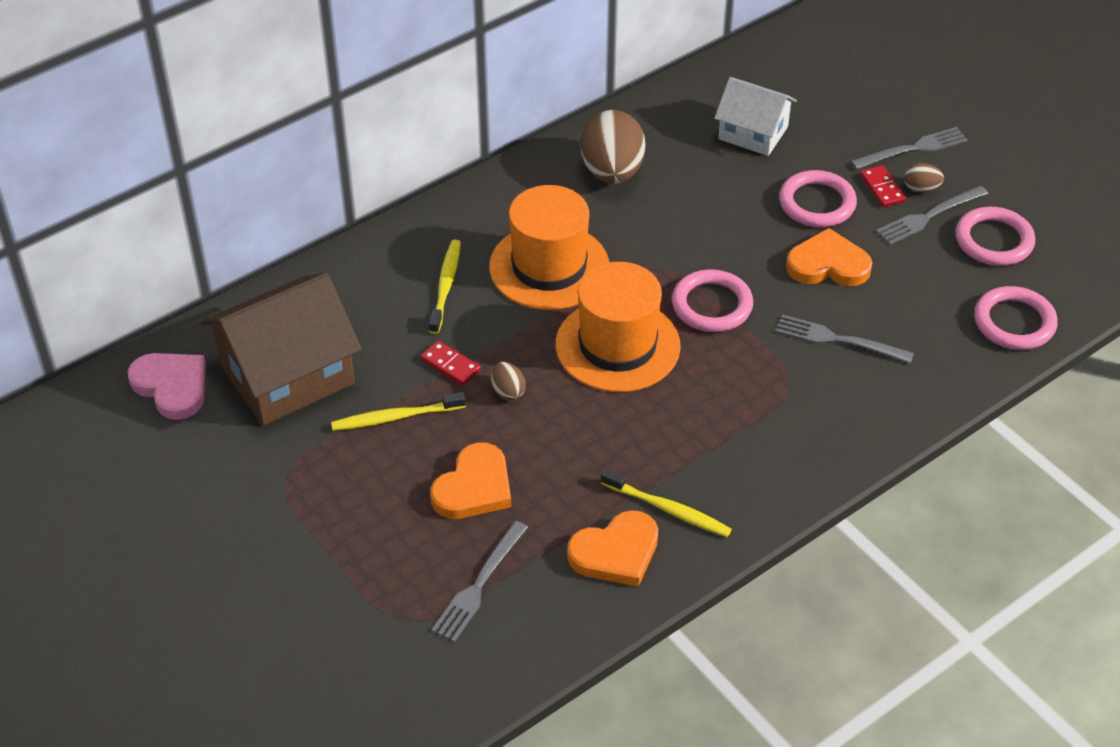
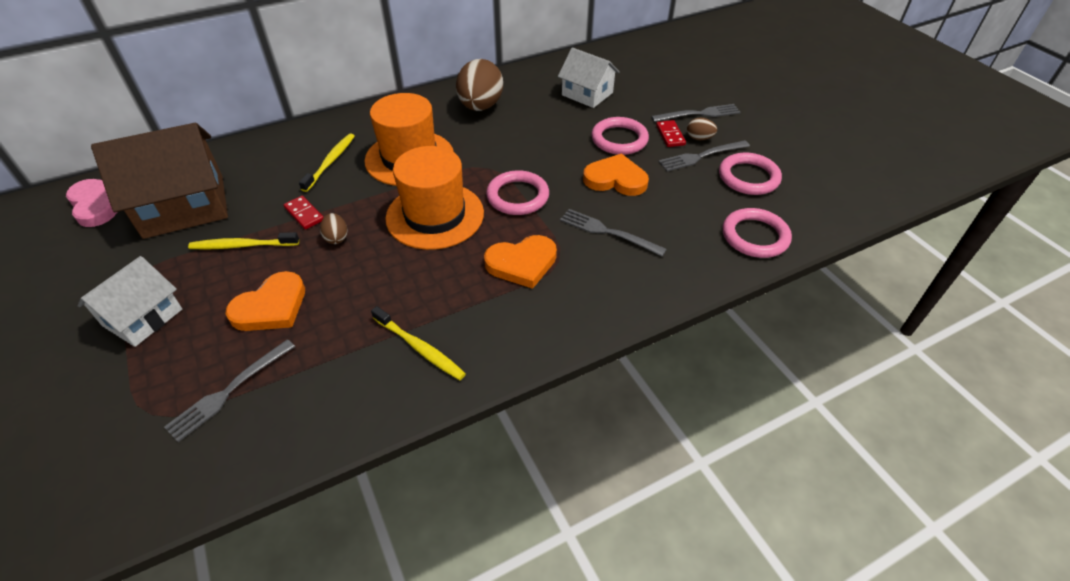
camera: 10 degrees right, 0 degrees up
orange heart [567,510,658,587] -> orange heart moved to [484,235,557,289]
none -> white house [77,256,182,347]

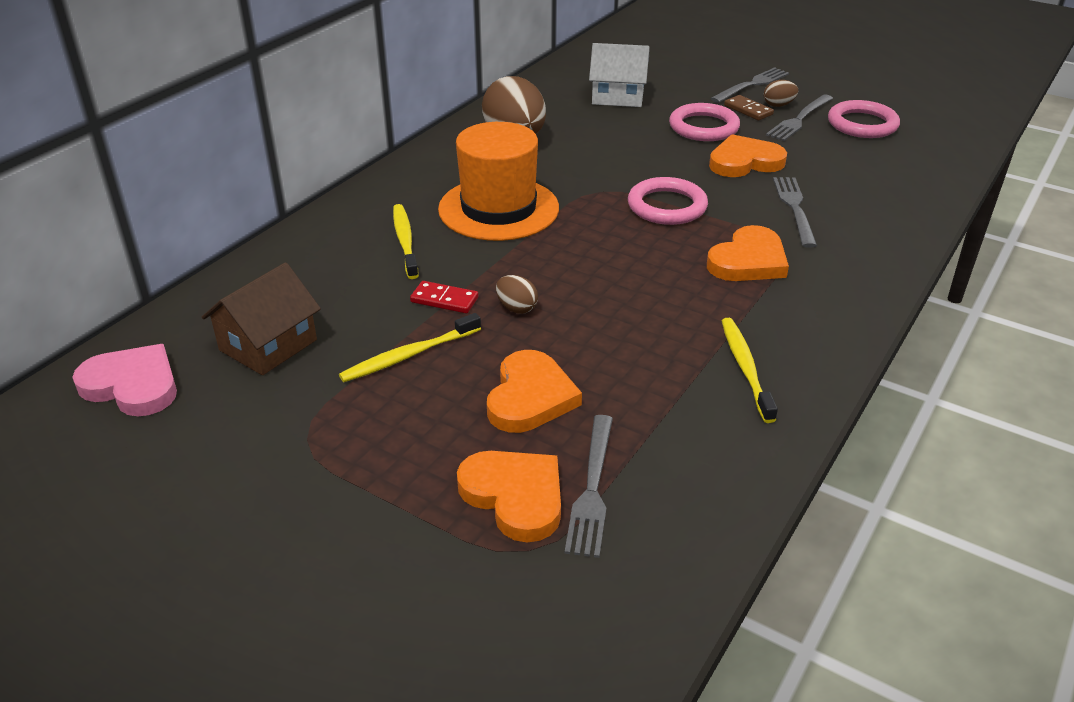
camera: 30 degrees left, 10 degrees down
white house [77,256,182,347] -> none
brown house [91,123,228,239] -> brown house [202,262,321,375], size x0.60
yellow toothbrush [371,306,466,380] -> yellow toothbrush turned 105 degrees counterclockwise [722,318,778,423]
orange hat [385,146,484,250] -> none
grey fork [560,209,667,256] -> grey fork turned 90 degrees clockwise [773,177,817,248]
red domino [656,120,686,147] -> brown domino [724,95,774,121]
pink ring [723,208,792,258] -> none
none -> orange heart [457,451,561,542]

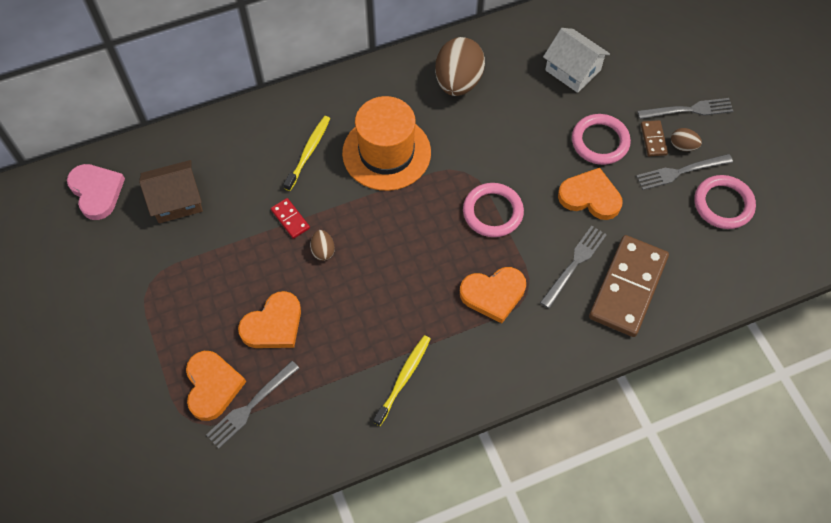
camera: 35 degrees right, 25 degrees up
yellow toothbrush [339,313,481,382] -> none
none -> brown domino [589,235,669,337]

